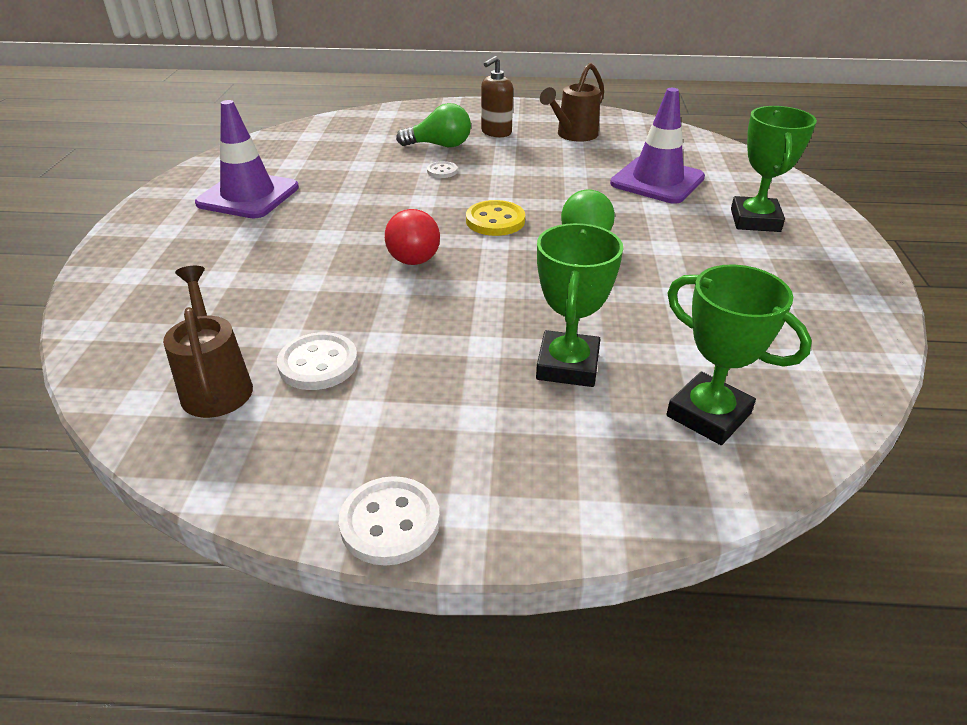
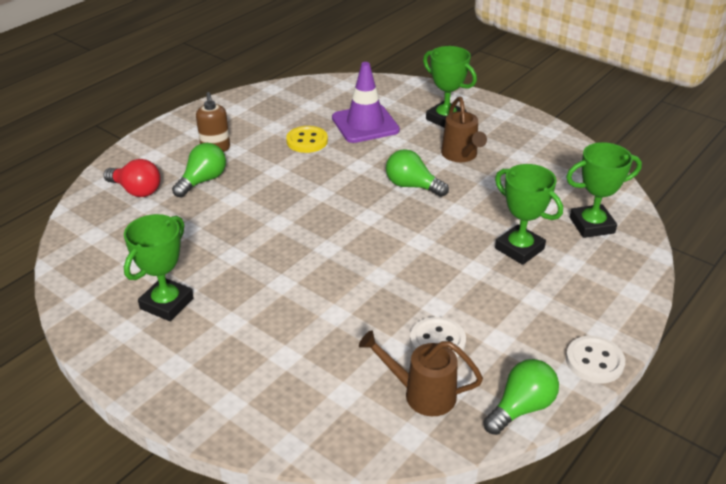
camera: 55 degrees left, 0 degrees up
purple traffic cone [195,100,299,219] -> green trophy [124,214,194,321]
red light bulb [385,209,440,265] -> red light bulb moved to [103,159,160,197]
white button [427,161,458,178] -> none
yellow button [466,200,525,236] -> yellow button moved to [286,126,328,153]
brown watering can [540,63,604,142] -> brown watering can moved to [441,97,487,162]
none -> green light bulb [484,359,559,435]

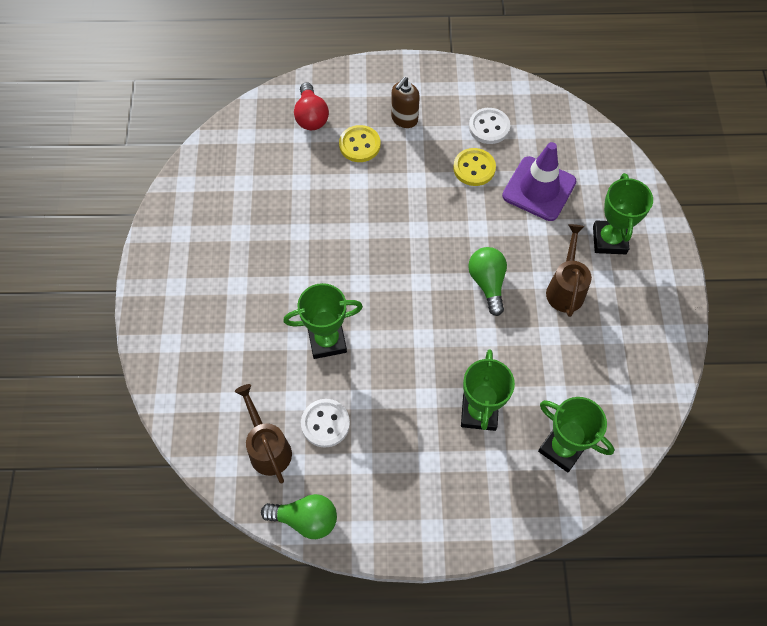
camera: 50 degrees right, 25 degrees up
green trophy [124,214,194,321] -> green trophy moved to [283,283,363,359]
green light bulb [172,143,226,197] -> yellow button [339,125,380,162]
brown watering can [441,97,487,162] -> brown watering can turned 150 degrees clockwise [546,224,592,317]
white button [566,336,625,383] -> white button moved to [469,108,510,144]

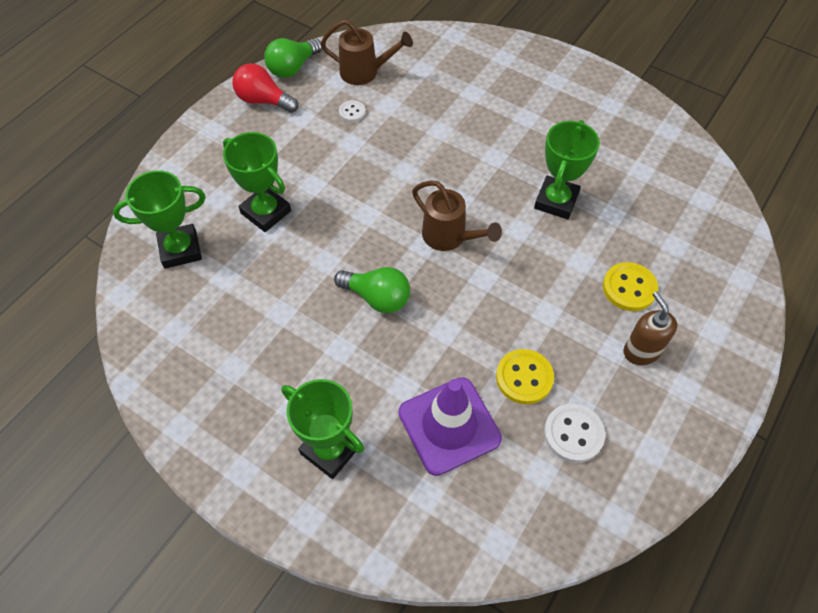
camera: 125 degrees right, 5 degrees down
green trophy [283,283,363,359] -> green trophy moved to [534,120,600,219]
red light bulb [294,83,329,130] -> red light bulb moved to [232,63,298,113]
white button [301,399,350,448] -> white button [339,100,366,122], size x0.58
brown watering can [546,224,592,317] -> brown watering can moved to [412,180,502,251]

